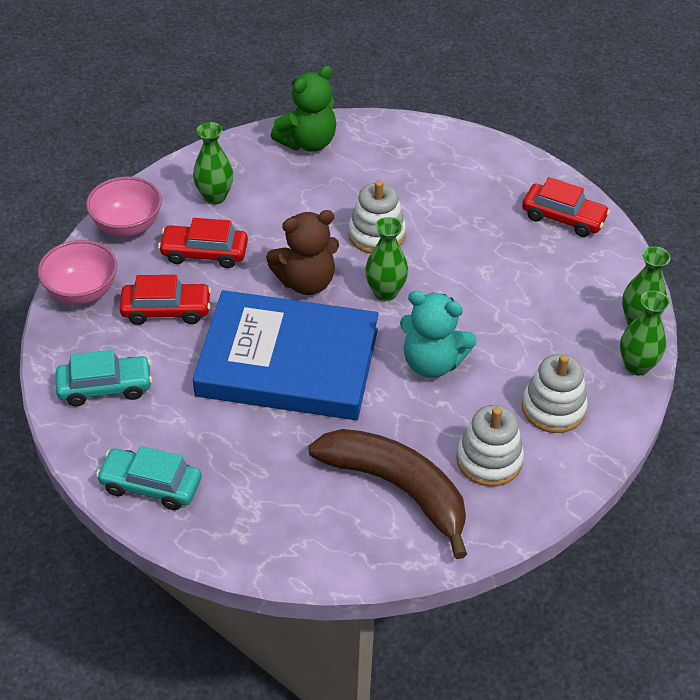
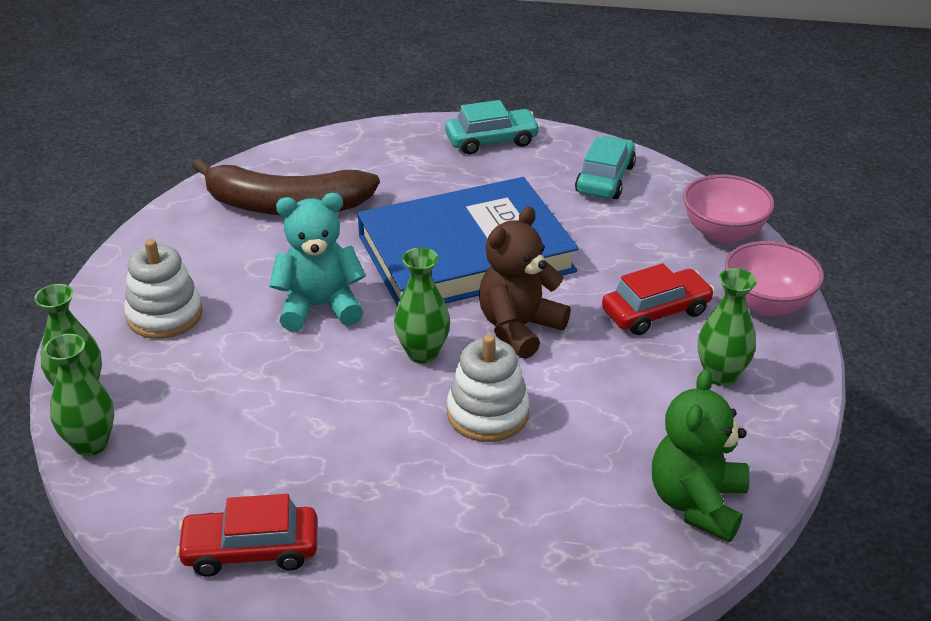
camera: 150 degrees right, 10 degrees down
turquoise car [56,350,152,406] -> turquoise car turned 150 degrees clockwise [575,136,636,199]
red car [119,275,211,325] -> none
white stacking toy [456,405,524,487] -> none

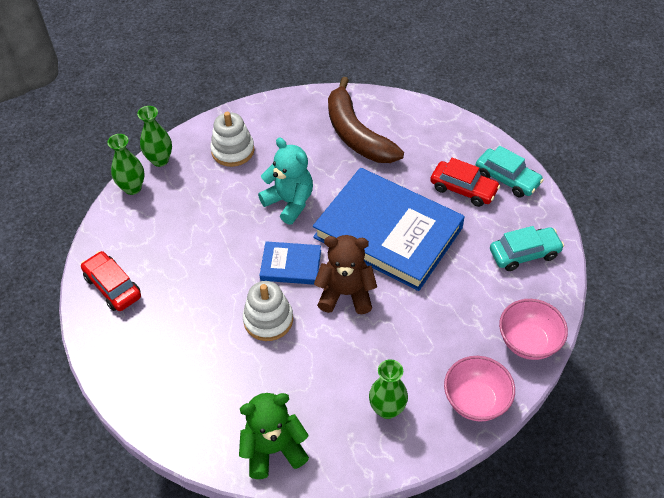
camera: 55 degrees right, 15 degrees up
green vase [394,247,450,364] -> blue book [260,241,321,285]
red car [602,263,715,335] -> red car moved to [430,158,500,207]

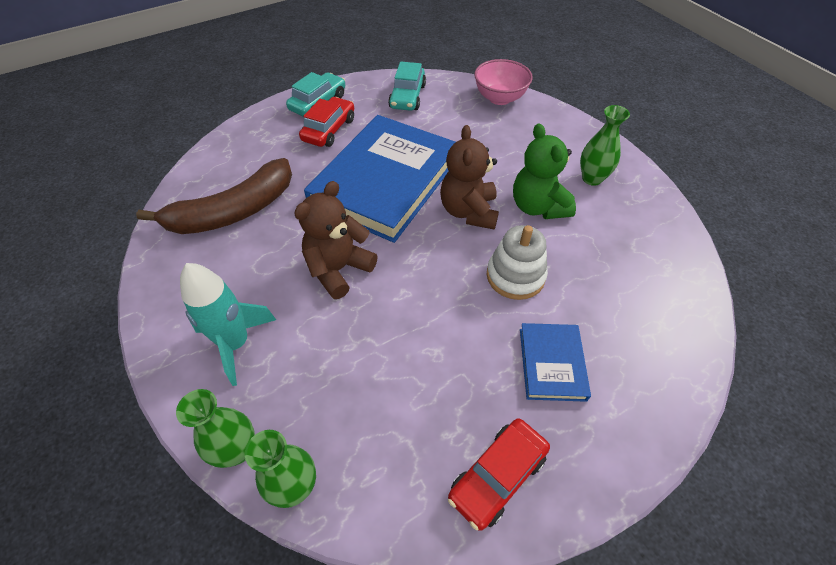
camera: 95 degrees left, 0 degrees up
white stacking toy [210,112,254,167] -> turquoise rocket [180,263,276,386]
green teddy bear [239,393,309,479] -> green teddy bear moved to [513,124,576,219]
turquoise teddy bear [258,138,313,225] -> brown teddy bear [294,181,378,299]
blue book [260,241,321,285] -> blue book moved to [520,323,591,402]
pink bowl [444,356,515,422] -> none
turquoise car [490,226,564,271] -> turquoise car turned 150 degrees counterclockwise [388,62,426,111]

